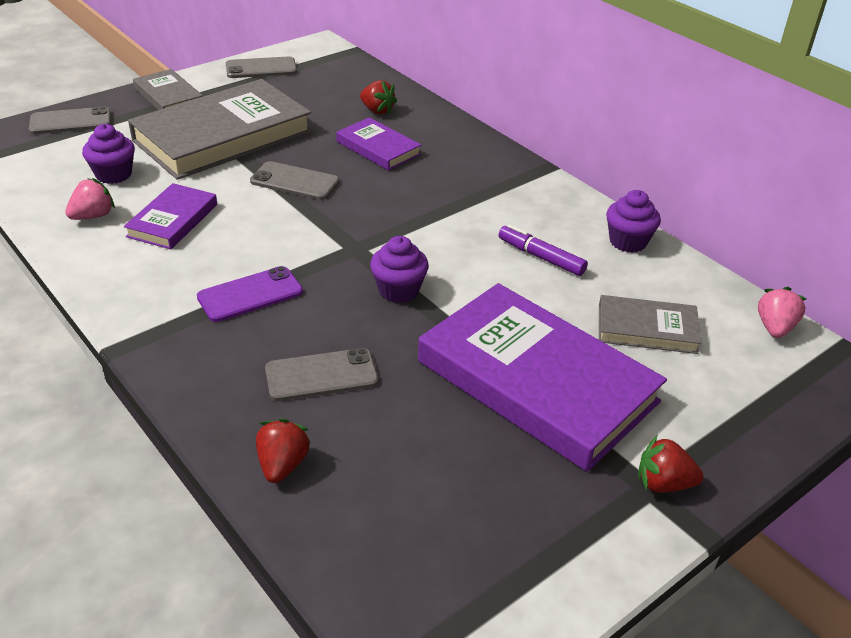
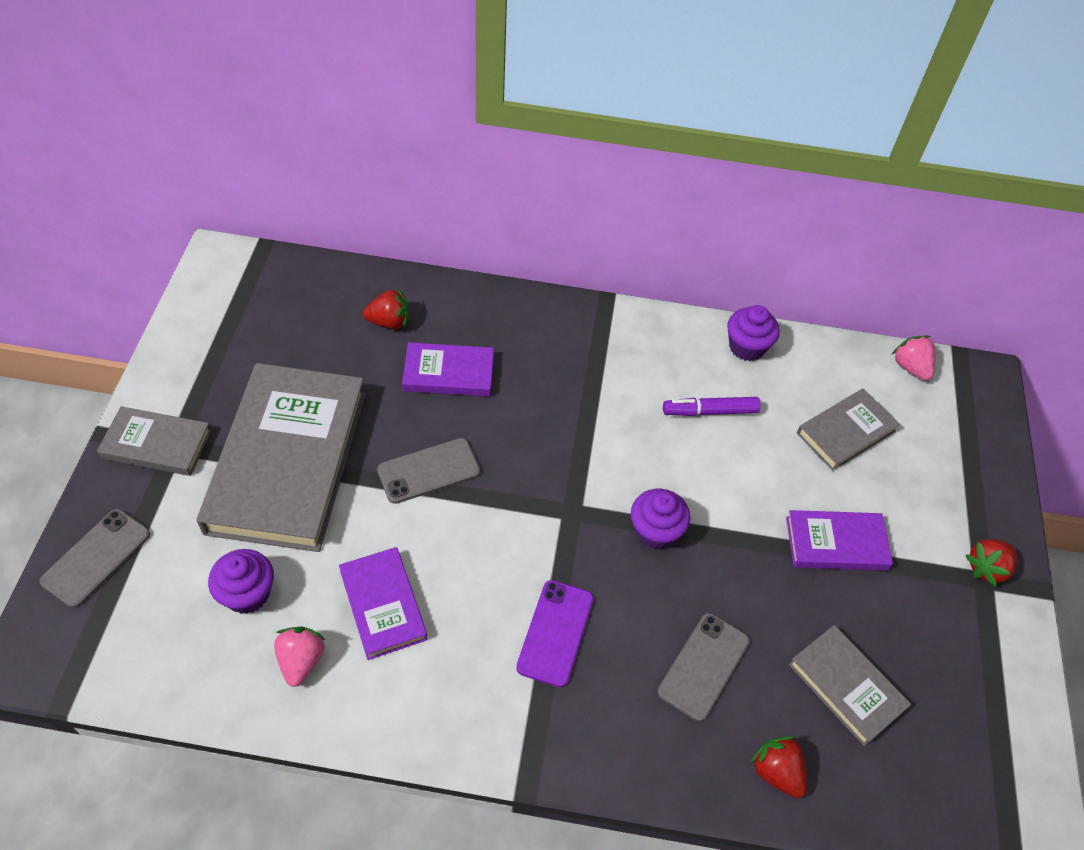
camera: 45 degrees left, 15 degrees up
grey phone [226,56,297,78] -> none
purple book [418,283,667,472] -> purple book [786,510,893,570], size x0.49
none -> grey book [789,625,911,746]

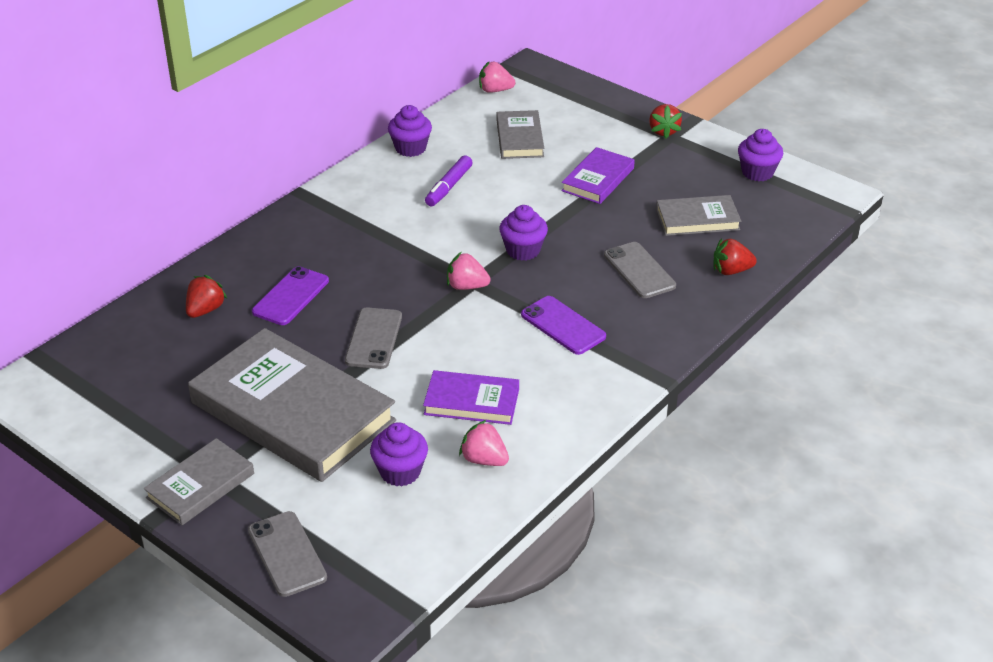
camera: 55 degrees left, 15 degrees down
purple book [402,342,494,397] -> purple phone [252,266,329,325]
none -> pink strawberry [447,252,491,290]
none -> purple cupcake [738,129,783,181]

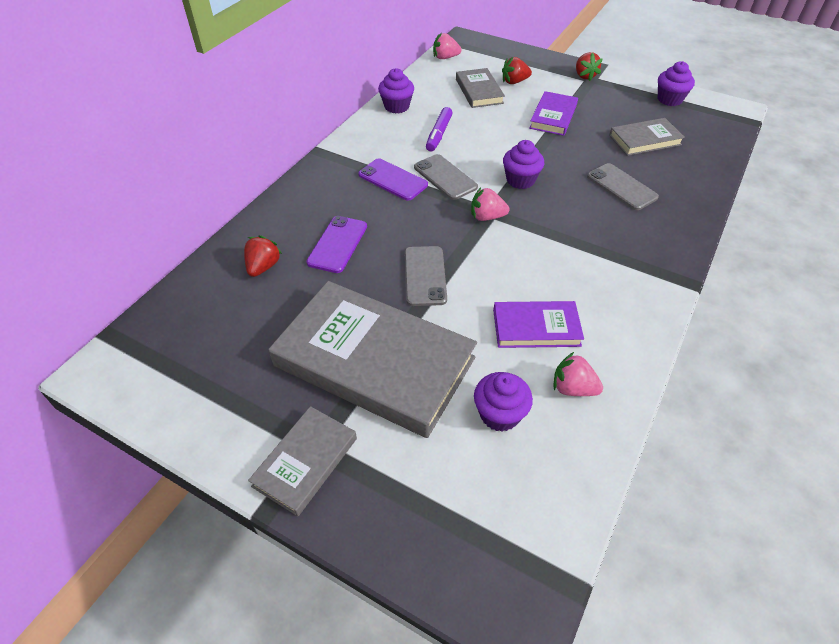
camera: 10 degrees left, 10 degrees up
grey phone [248,511,327,597] -> grey phone moved to [414,154,478,200]
purple phone [521,296,606,355] -> purple phone moved to [358,158,428,201]
red strawberry [713,238,757,275] -> red strawberry moved to [502,57,532,84]

